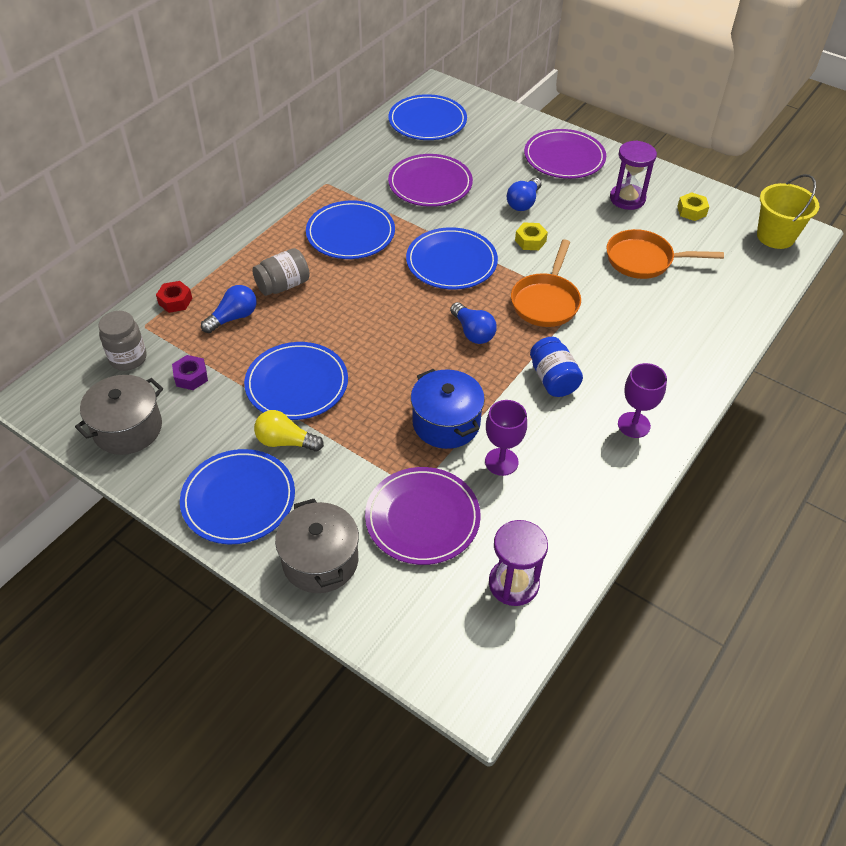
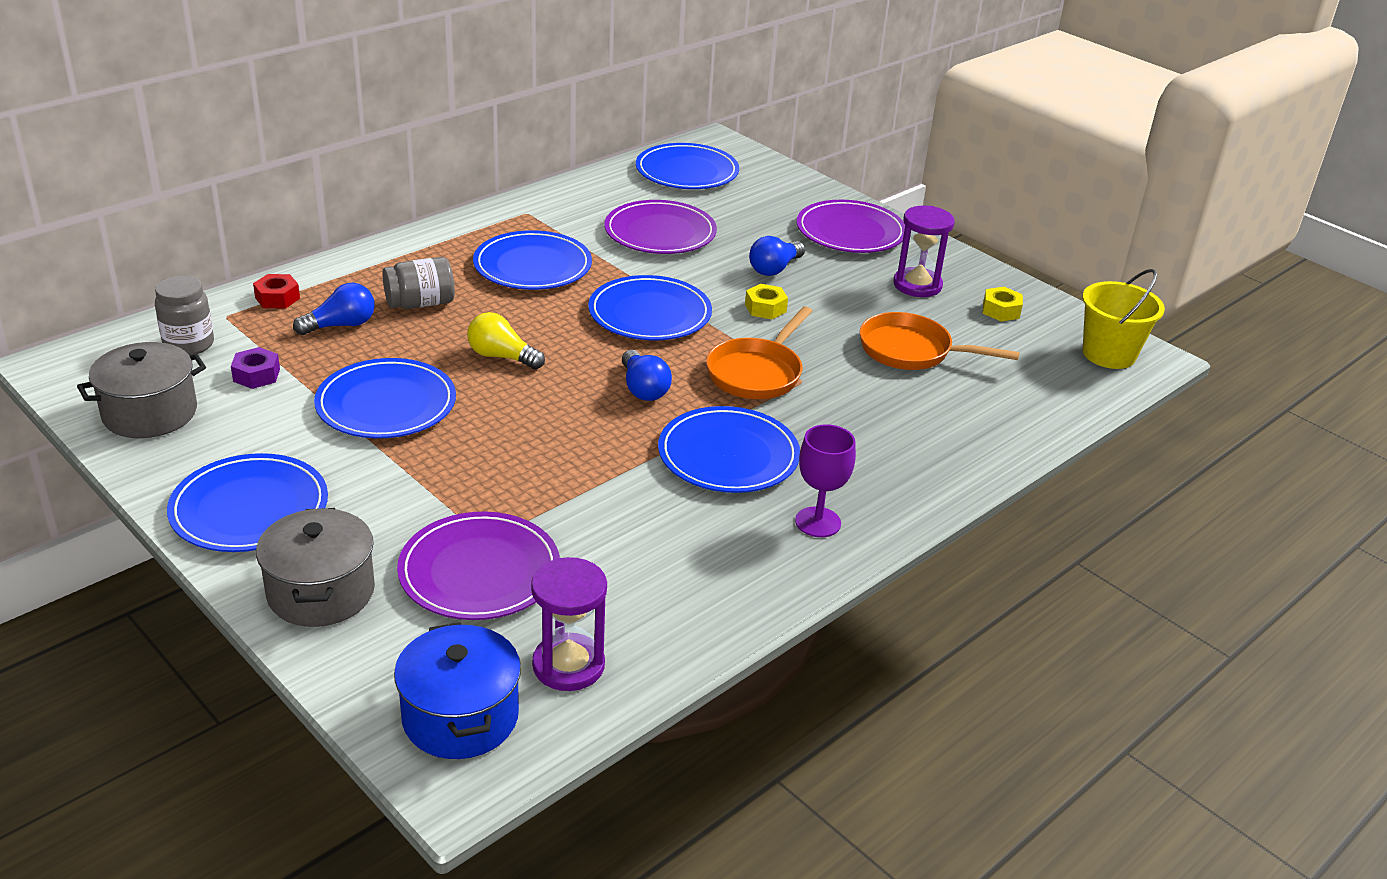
camera: 10 degrees right, 15 degrees down
yellow light bulb [254,410,324,451] -> yellow light bulb moved to [467,312,545,369]
blue pot [411,369,485,449] -> blue pot moved to [394,622,521,759]
purple goblet [485,400,527,476] -> none
blue jar [530,337,583,397] -> blue plate [658,406,800,493]

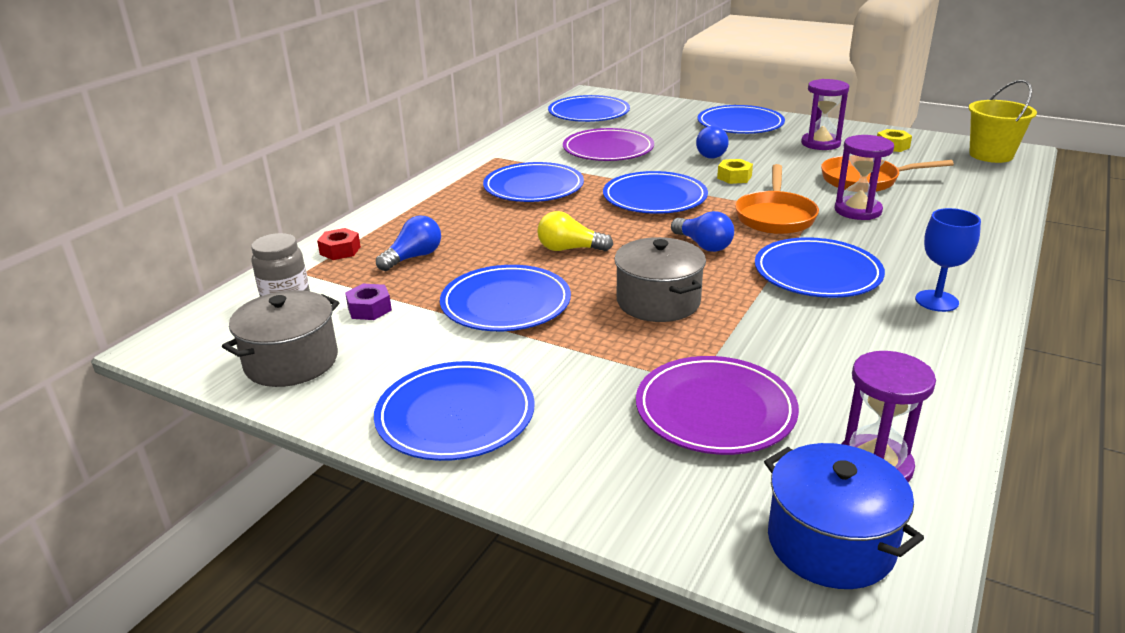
camera: 15 degrees left, 5 degrees down
grey pot [256,508,375,627] -> grey pot moved to [615,237,706,322]
grey jar [382,257,455,309] -> none
purple goblet [795,424,856,537] -> blue goblet [915,208,981,312]
purple plate [797,200,905,253] -> blue plate [697,105,785,134]
none -> purple hourglass [835,135,894,220]

